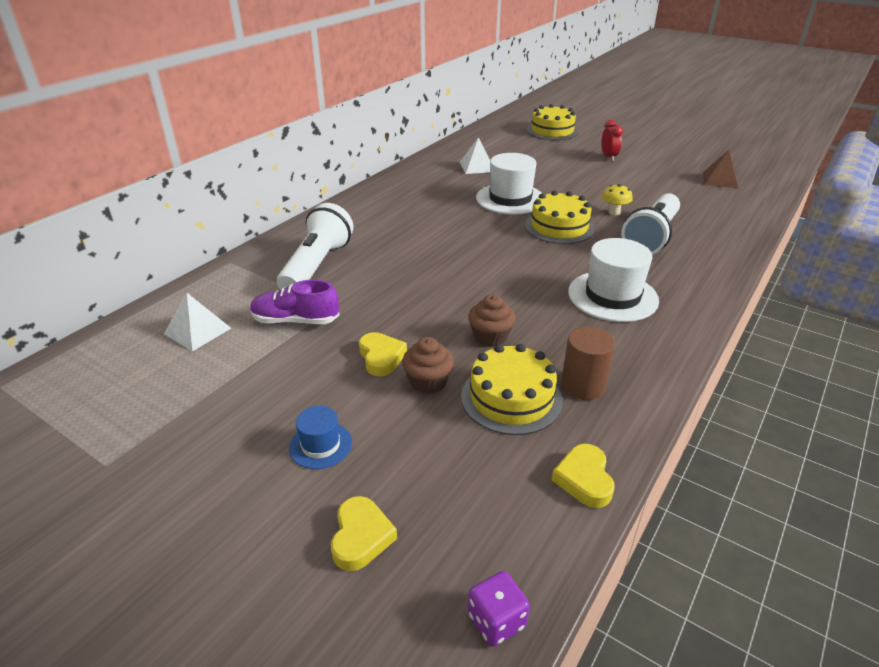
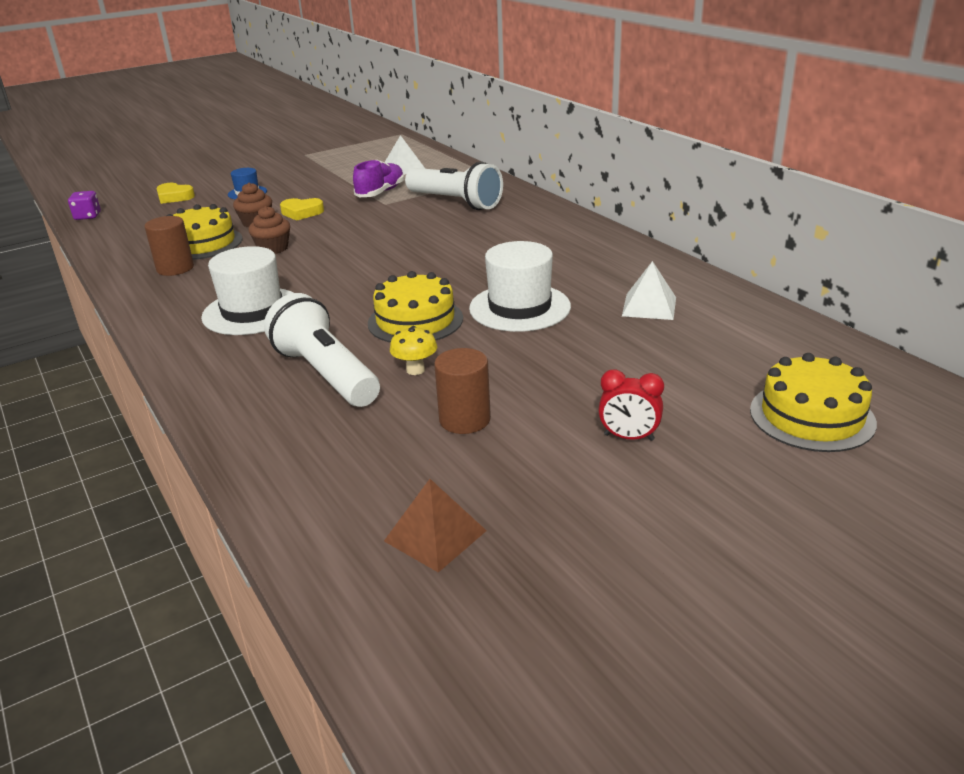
camera: 115 degrees right, 5 degrees down
yellow heart [552,444,615,508] -> none
none -> brown cylinder [434,348,491,434]

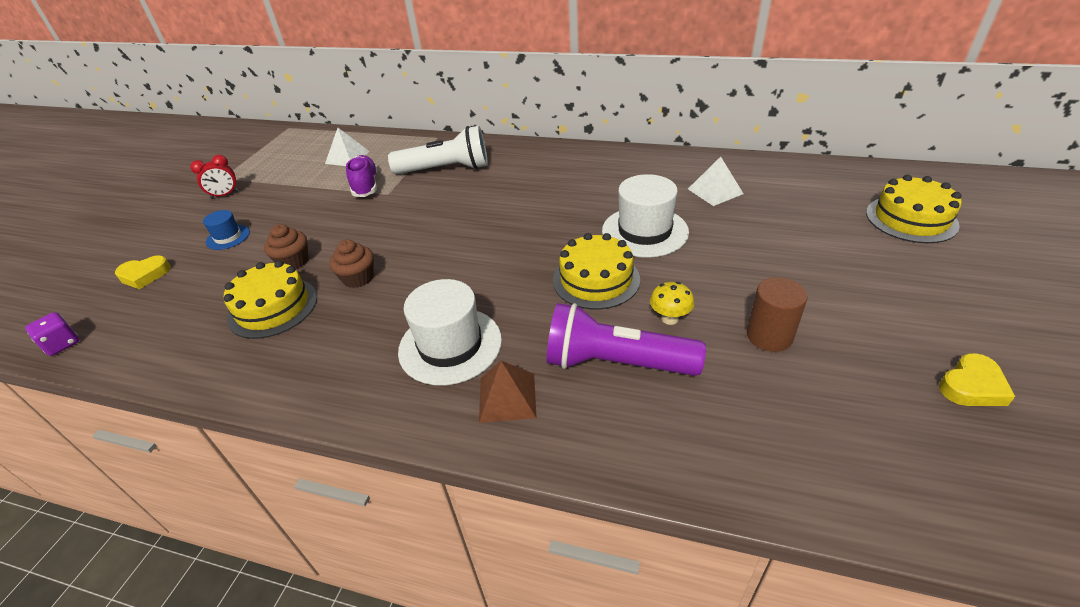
camera: 40 degrees left, 10 degrees up
brown cylinder [145,216,194,276] -> none
white flashlight [264,293,380,407] -> purple flashlight [547,303,706,376]
yellow heart [280,198,324,221] -> yellow heart moved to [939,353,1015,406]
brown pyramid [384,479,487,573] -> brown pyramid moved to [479,361,537,423]
red clock [598,369,664,441] -> red clock moved to [190,155,239,199]

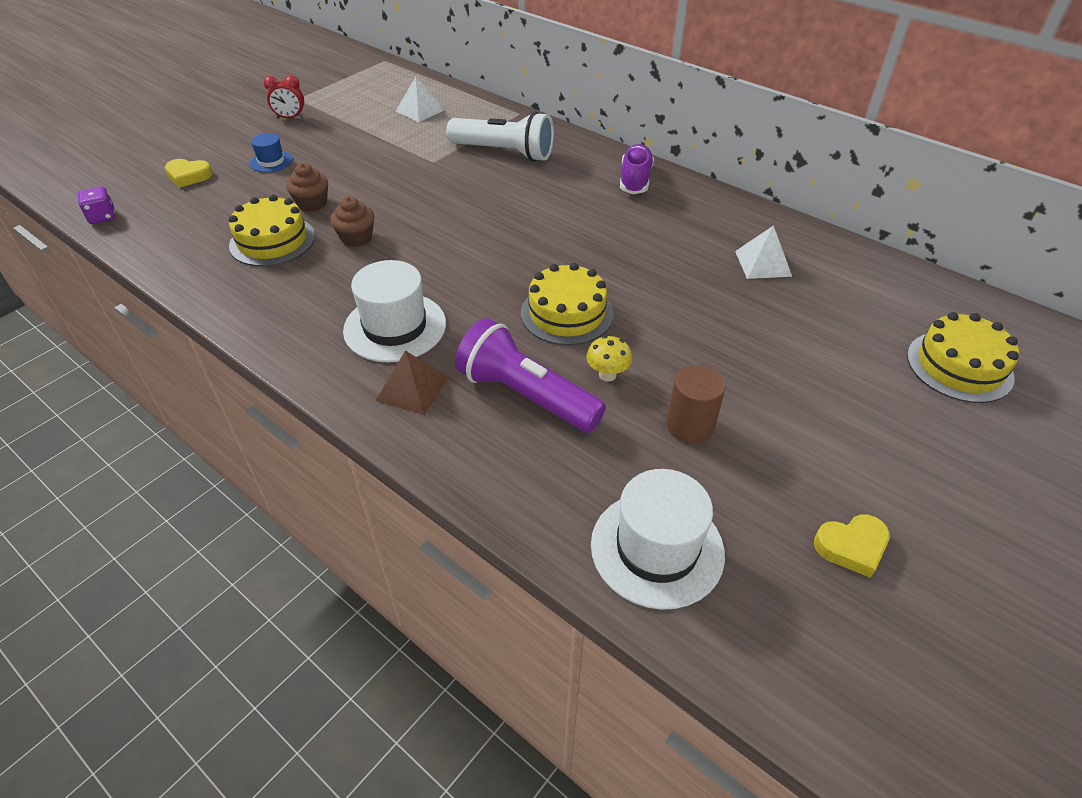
camera: 20 degrees right, 5 degrees up
purple shoe [346,155,378,197] -> purple shoe moved to [620,144,654,194]
white hat [602,174,689,258] -> white hat moved to [591,469,725,610]

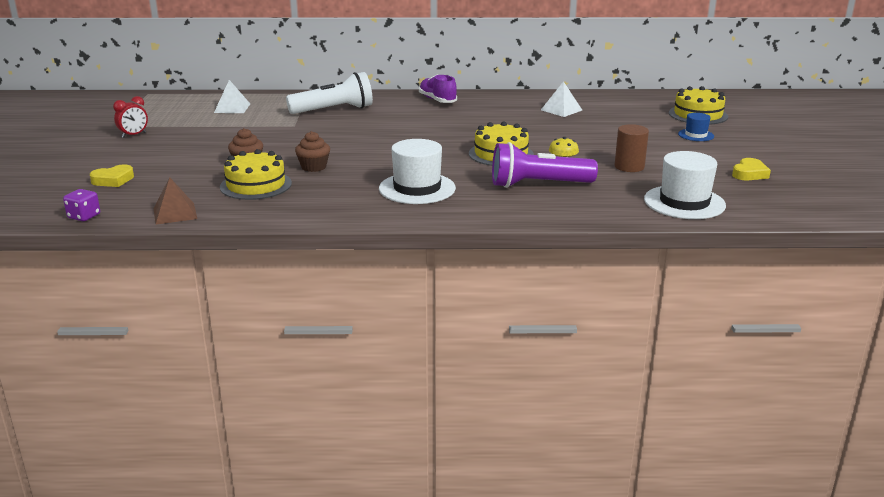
camera: 40 degrees left, 20 degrees down
blue hat [250,133,293,173] -> blue hat moved to [678,113,714,141]
brown pyramid [375,350,448,415] -> brown pyramid moved to [154,177,197,224]

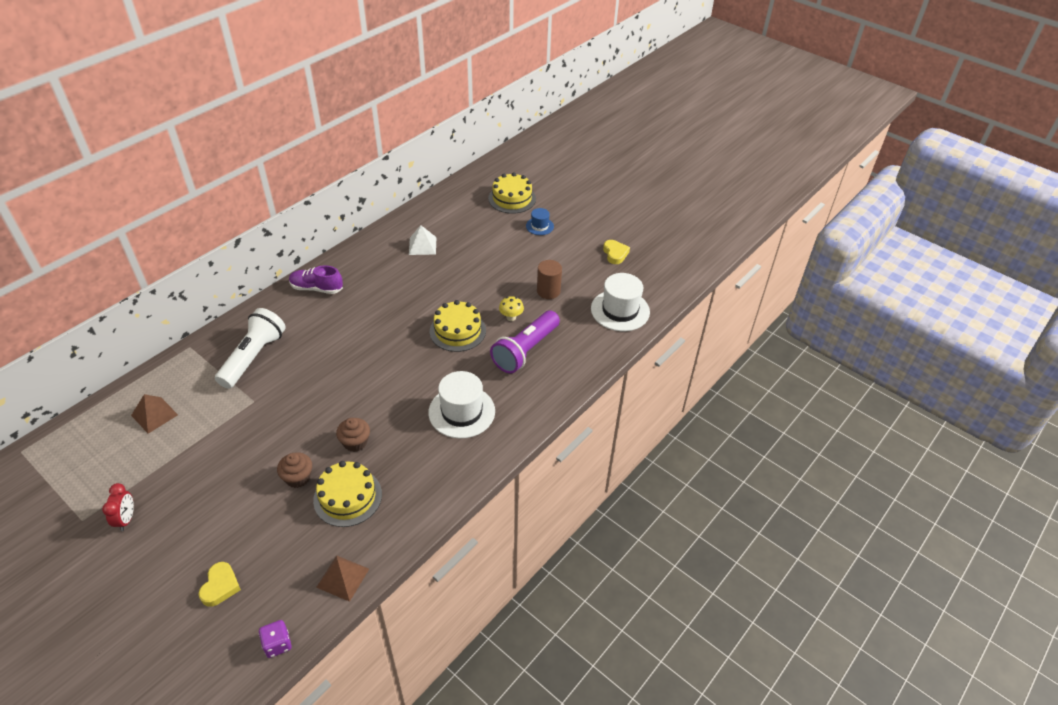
camera: 50 degrees left, 20 degrees up
white pyramid [214,80,250,113] -> brown pyramid [131,394,178,434]

